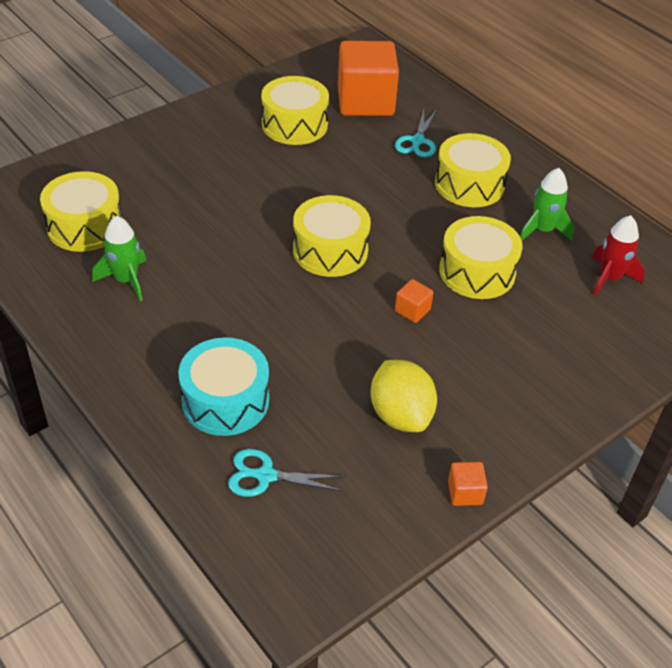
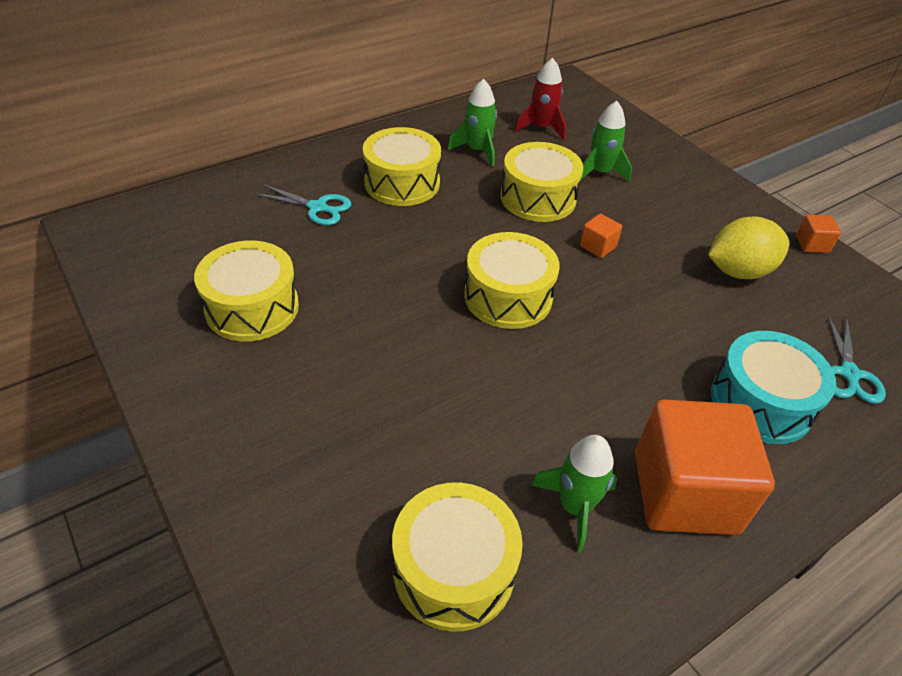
camera: 85 degrees left, 0 degrees up
orange cube [338,41,399,116] -> orange cube moved to [635,399,775,535]
none -> green rocket [580,101,632,182]

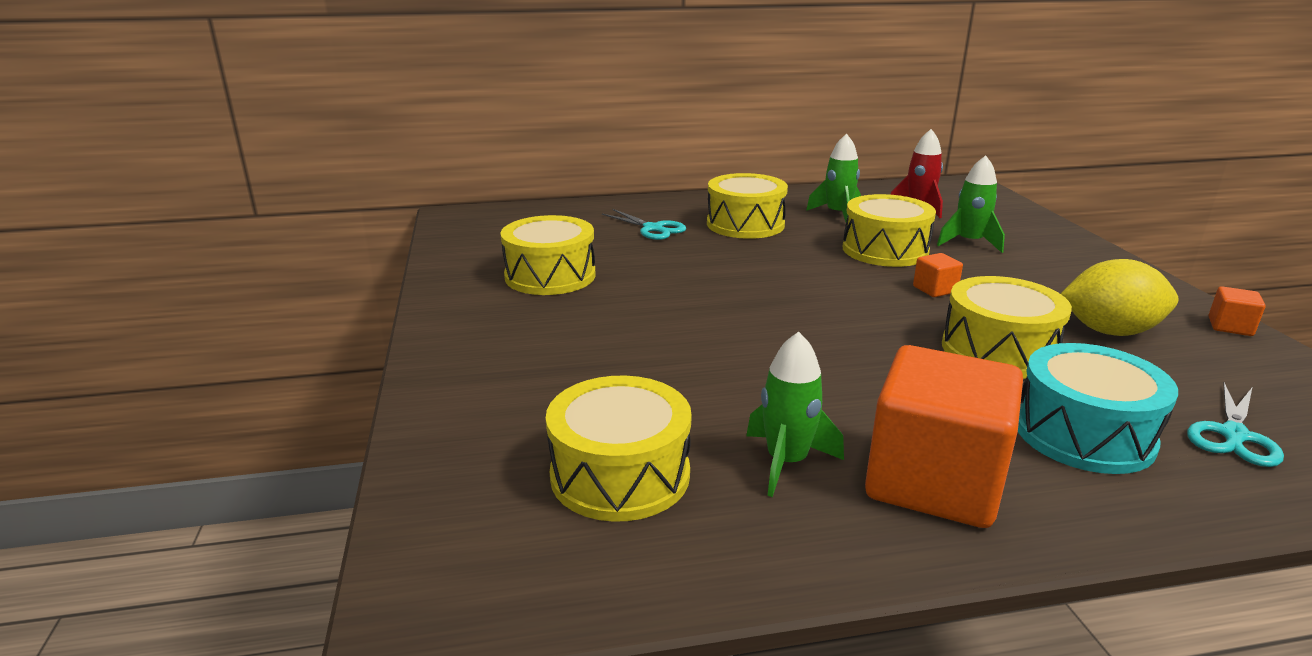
camera: 25 degrees right, 20 degrees down
yellow drum [464,232,560,329] -> yellow drum moved to [942,276,1072,379]

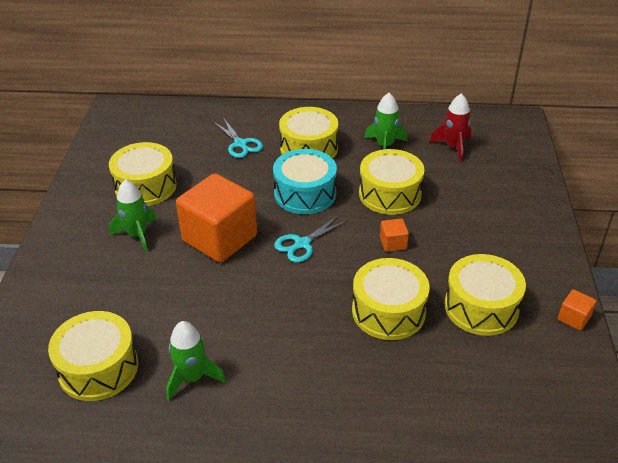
camera: 15 degrees right, 15 degrees up
orange cube [865,345,1023,528] -> orange cube moved to [176,173,257,263]
green rocket [937,155,1005,253] -> green rocket moved to [109,179,157,253]
turquoise drum [1018,343,1178,474] -> turquoise drum moved to [273,149,337,214]
yellow lemon [1061,259,1178,336] -> yellow drum [445,254,526,336]
turquoise scissors [1187,382,1284,467] -> turquoise scissors moved to [274,215,348,262]

